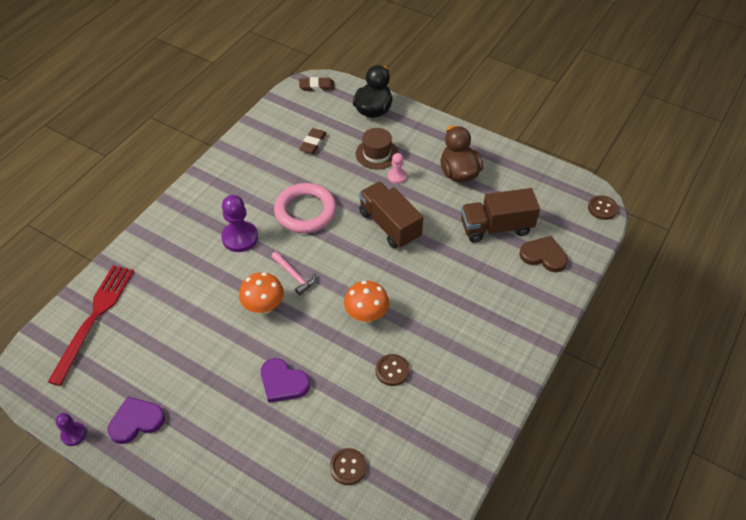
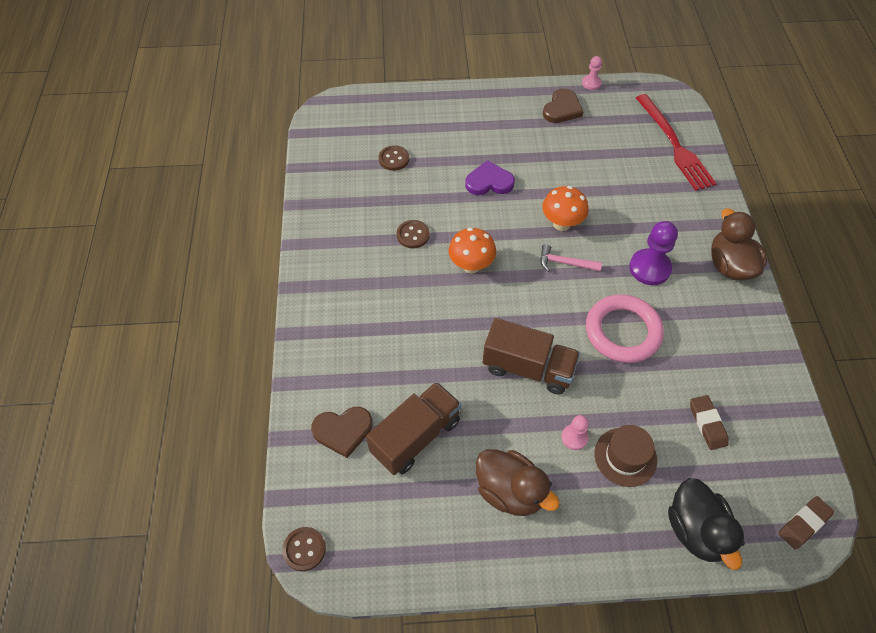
camera: 145 degrees right, 5 degrees up
purple pawn [55,413,86,446] -> pink pawn [582,56,602,90]
purple heart [108,397,165,444] -> brown heart [543,88,583,123]
none -> brown duck [711,209,767,281]

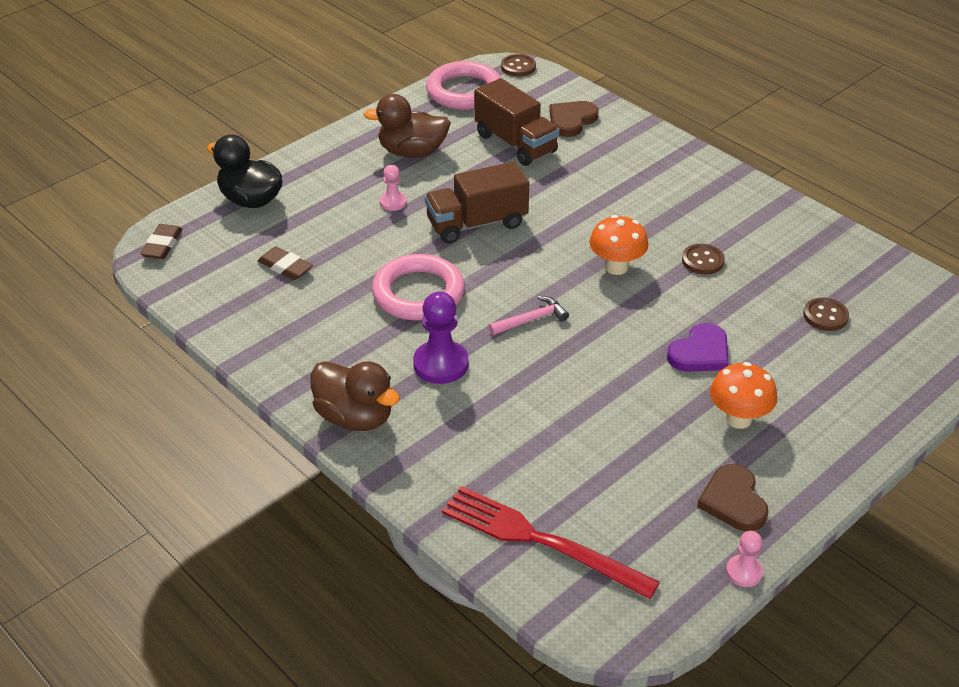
camera: 140 degrees right, 15 degrees down
brown truck [366,382,461,475] -> brown truck turned 45 degrees counterclockwise [474,78,560,166]
orange mushroom [542,186,589,231] -> orange mushroom moved to [710,362,777,429]
brown hat [594,425,657,487] -> none
none -> pink ring [426,61,501,110]

